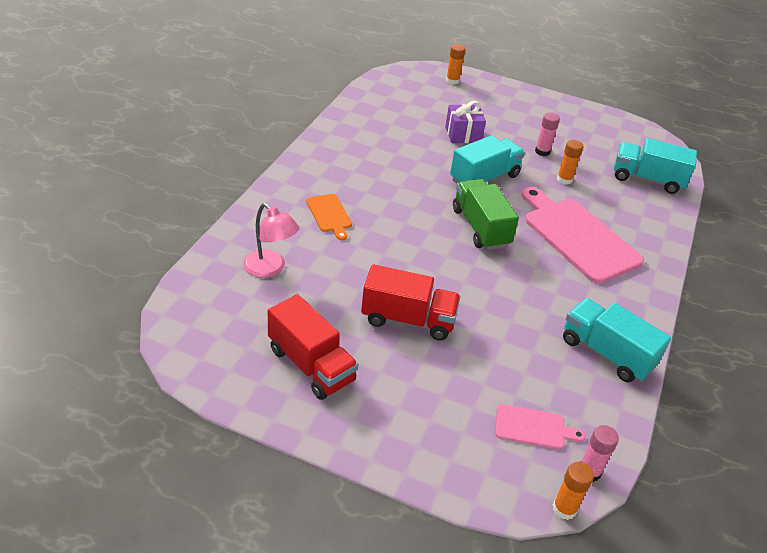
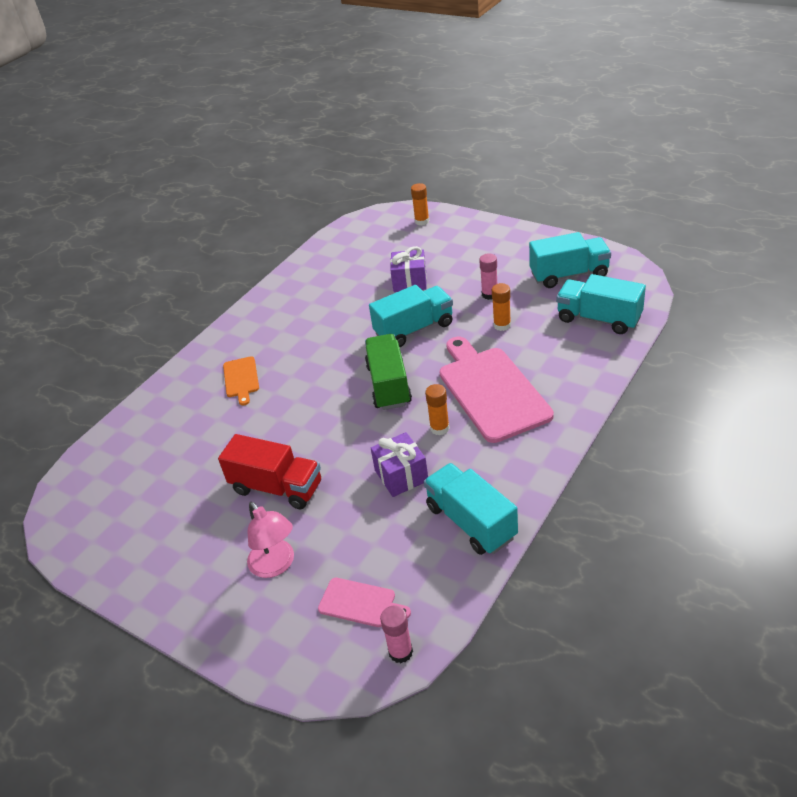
camera: 20 degrees right, 0 degrees up
pink lamp [243,203,299,278] -> pink lamp moved to [247,502,294,578]
red truck [268,294,358,400] -> none
orange glue stick [553,462,594,520] -> orange glue stick moved to [425,384,450,435]
none -> purple gift [371,432,428,497]
none -> turquoise truck [529,232,611,288]

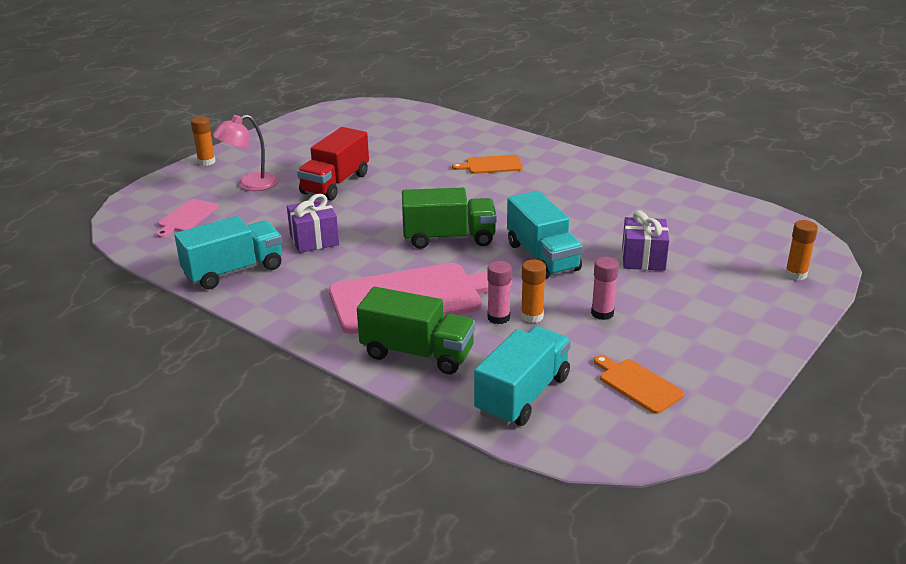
camera: 90 degrees right, 10 degrees down
pink glue stick [380,605,413,663] -> pink glue stick moved to [487,261,512,324]
orange glue stick [425,384,450,435] -> orange glue stick moved to [191,116,215,166]
turquoise truck [529,232,611,288] -> orange cutting board [594,355,684,414]
none -> green truck [357,287,475,374]

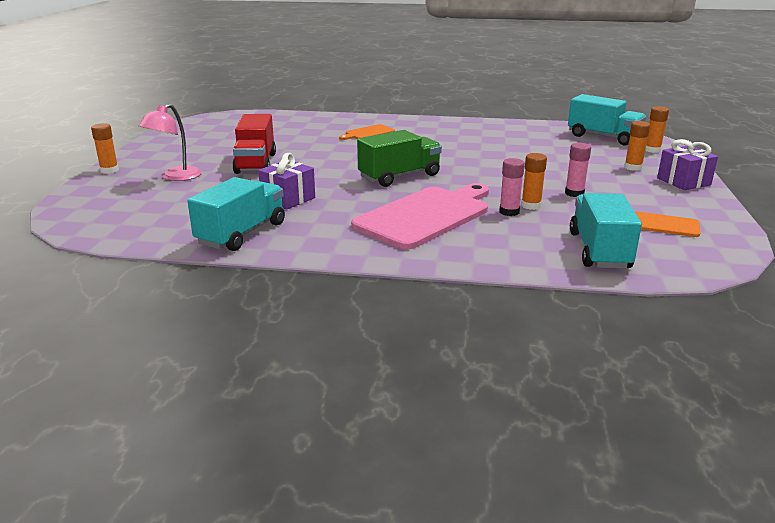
camera: 30 degrees left, 5 degrees down
pink cutting board [156,199,219,238] -> none
green truck [357,287,475,374] -> none
turquoise truck [507,191,583,279] -> turquoise truck moved to [568,94,646,145]
purple gift [622,210,669,271] -> purple gift moved to [657,139,718,190]
none -> orange glue stick [624,121,650,171]

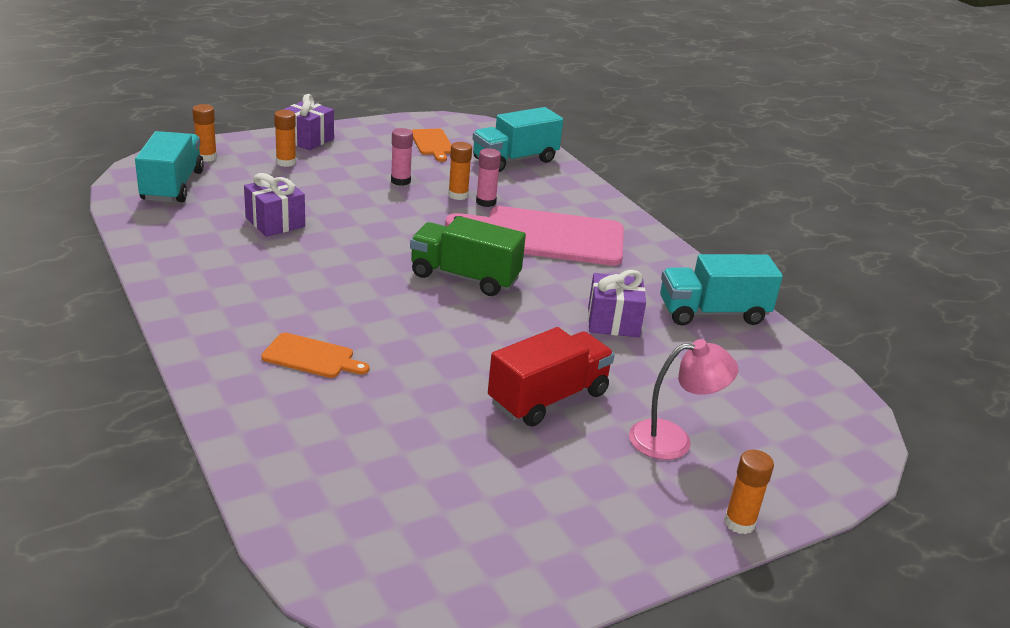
camera: 130 degrees left, 5 degrees up
none -> purple gift [244,173,305,237]

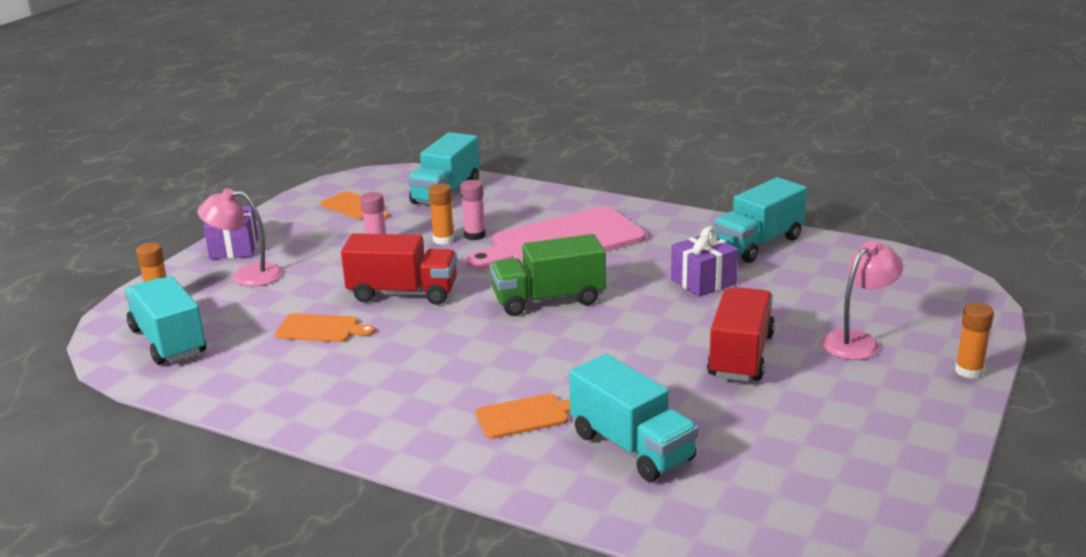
camera: 30 degrees left, 5 degrees down
purple gift [244,173,305,237] -> orange cutting board [275,313,375,342]
orange glue stick [274,110,296,167] -> pink lamp [197,188,283,287]
none -> red truck [341,233,457,305]
none -> turquoise truck [569,354,699,482]

